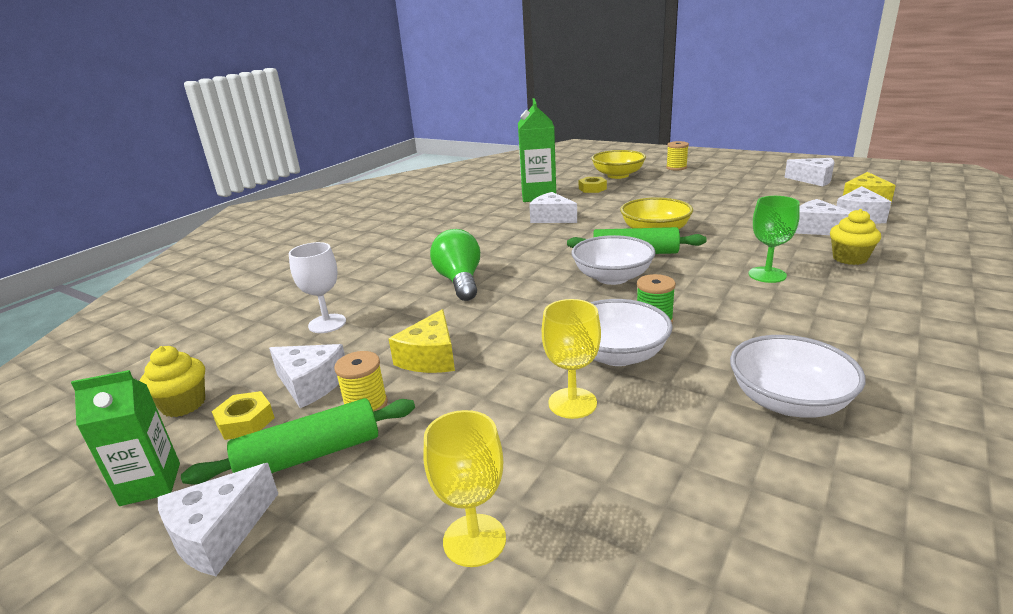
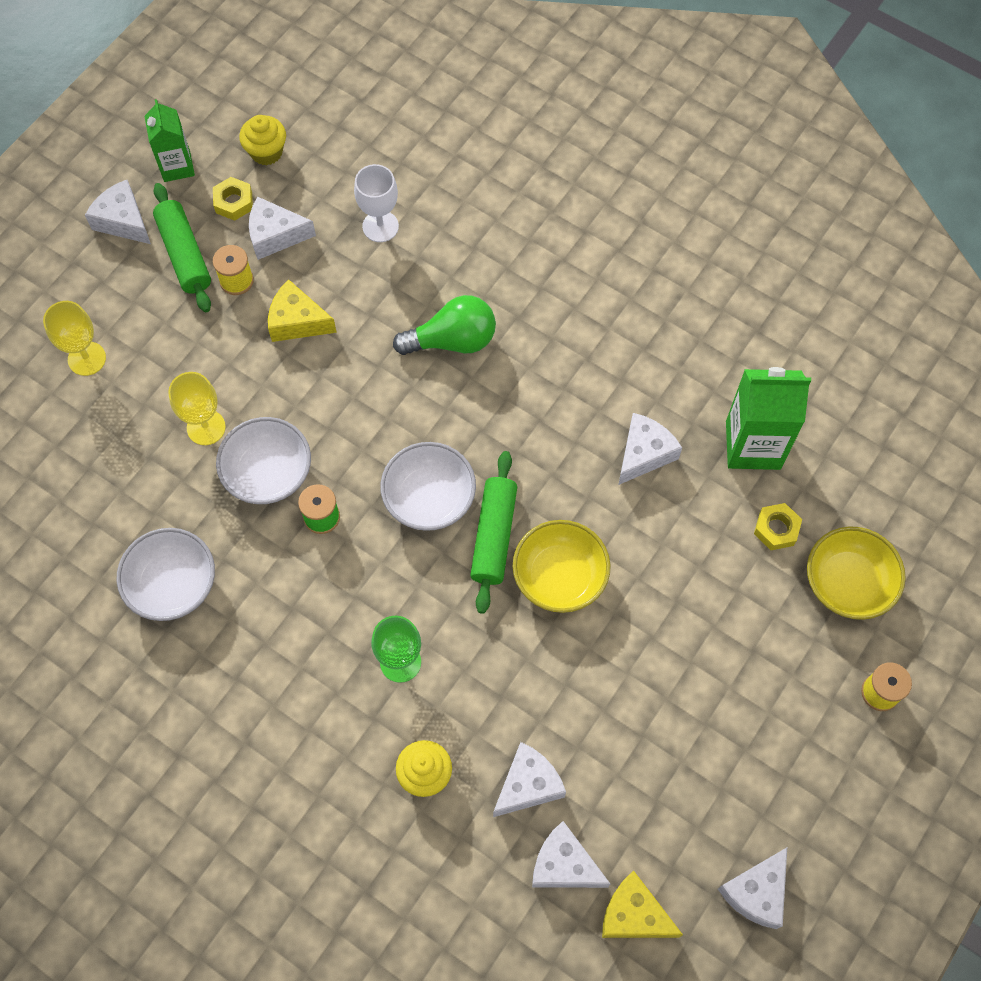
camera: 90 degrees right, 40 degrees up
white cheese [269,344,345,408] -> white cheese turned 60 degrees clockwise [249,197,316,260]

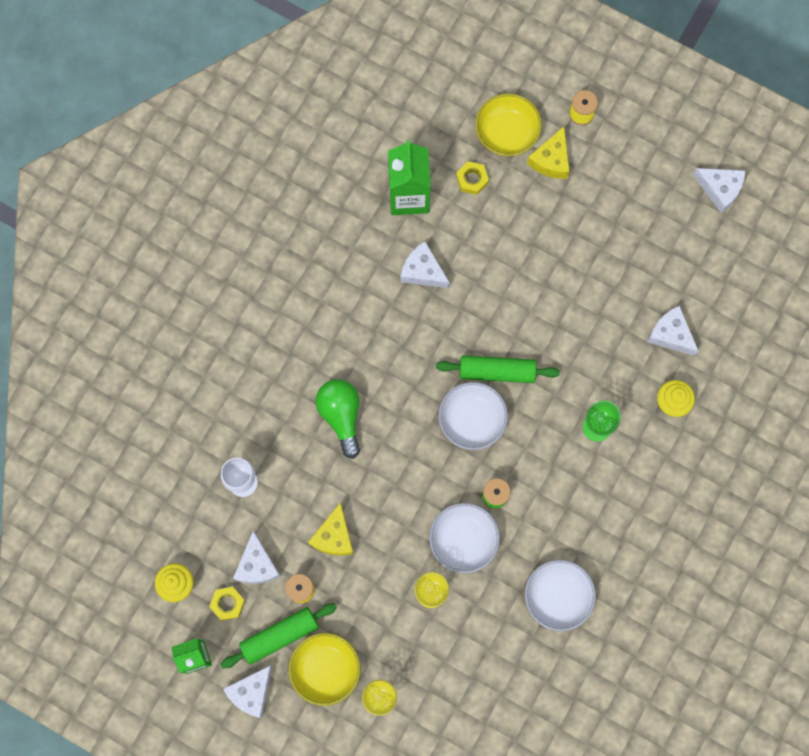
camera: 95 degrees left, 10 degrees up
yellow bowl [513,520,611,613] -> yellow bowl moved to [289,633,360,706]
white cheese [532,821,610,888] -> none
yellow cheese [602,870,683,938] -> yellow cheese moved to [527,126,570,179]

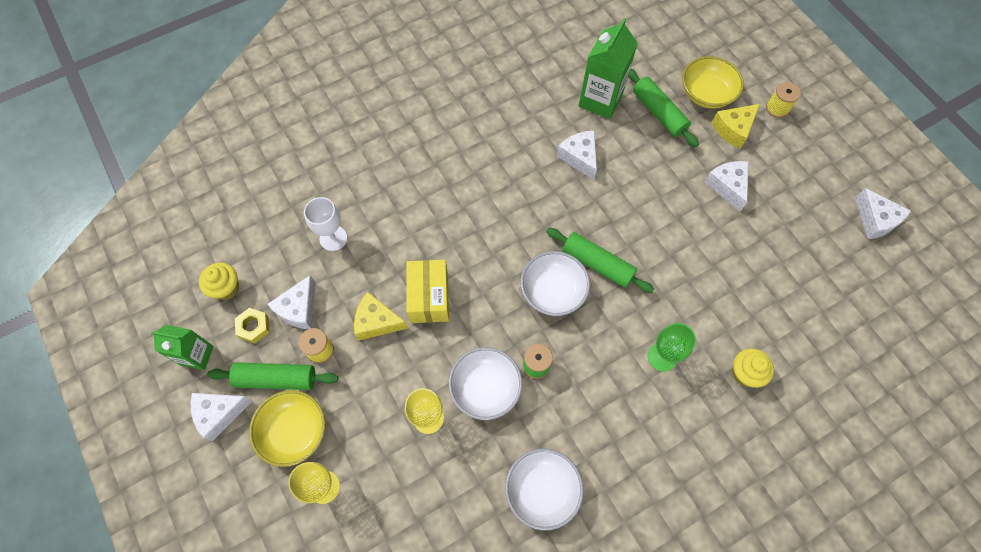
camera: 30 degrees right, 10 degrees down
yellow cheese [308,502,353,556] -> yellow cheese turned 60 degrees clockwise [354,292,408,340]
green light bulb [315,379,360,459] -> none
yellow nut [456,161,489,195] -> green rolling pin [628,69,699,147]
white cheese [647,306,698,356] -> white cheese moved to [704,161,749,212]
none -> yellow box [406,259,449,323]

